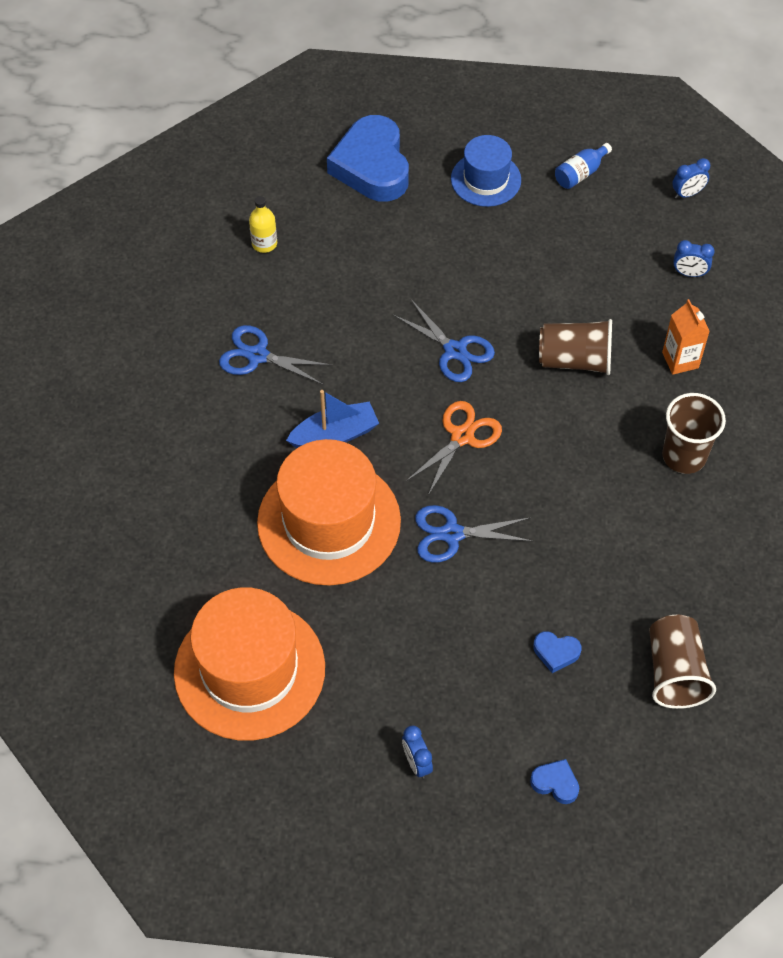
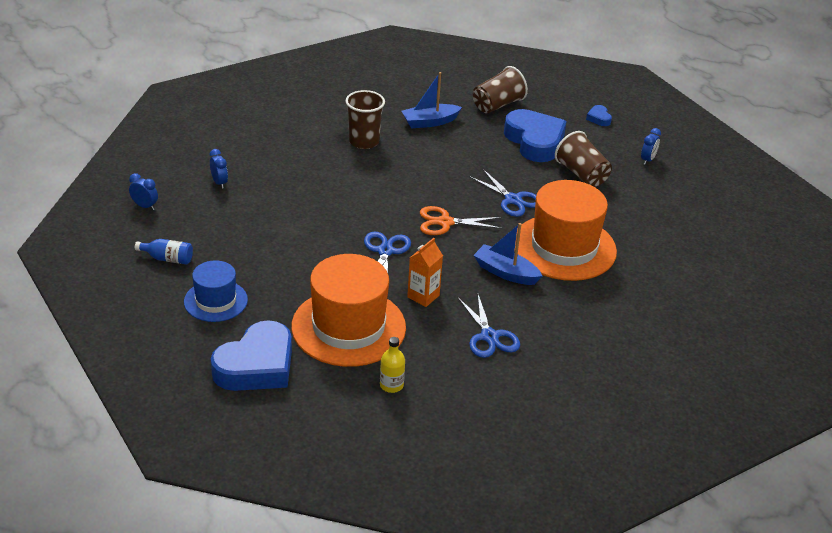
camera: 130 degrees left, 20 degrees down
orange hat [174,587,325,741] -> orange hat moved to [291,254,406,367]
blue heart [533,631,581,673] -> blue heart [504,109,566,162], size x2.41
brown cup [539,319,612,375] -> brown cup moved to [555,131,612,187]
orange carton [662,299,710,375] -> orange carton moved to [407,238,443,307]
none -> blue boat [402,72,462,128]

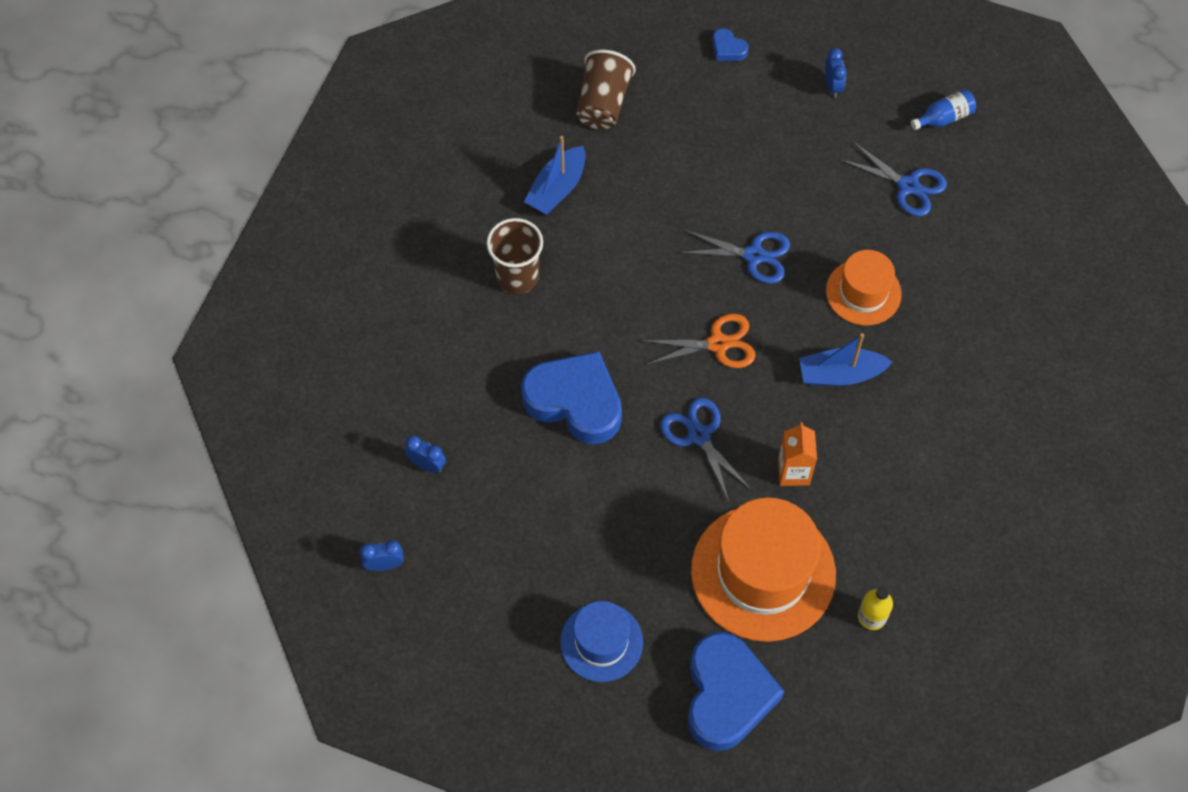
camera: 35 degrees left, 25 degrees up
blue bottle [135,239,193,265] -> blue bottle moved to [911,89,976,130]
orange scissors [420,206,503,235] -> orange scissors turned 150 degrees counterclockwise [641,313,755,368]
blue scissors [458,295,520,358] -> blue scissors moved to [840,142,947,217]
blue heart [504,109,566,162] -> blue heart moved to [521,351,622,444]
orange hat [514,180,617,281] -> orange hat [826,250,902,326], size x0.56
brown cup [555,131,612,187] -> none

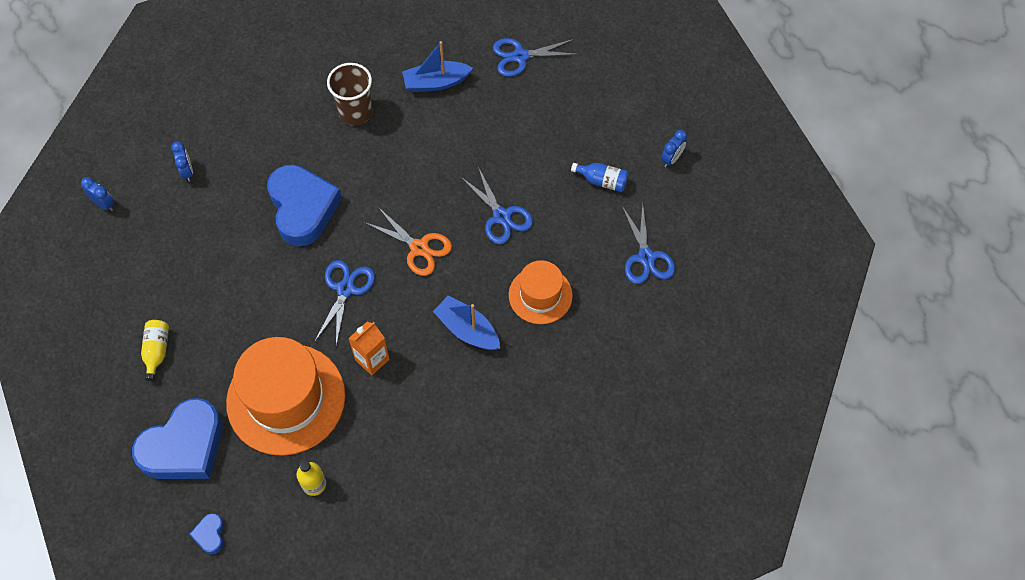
camera: 45 degrees right, 0 degrees up
blue hat [560,601,643,682] -> yellow bottle [141,320,169,381]
brown cup [576,49,636,130] -> blue scissors [493,38,579,77]
blue heart [712,28,748,61] -> blue heart moved to [189,513,224,554]
blue bottle [911,89,976,130] -> blue bottle moved to [571,163,629,192]

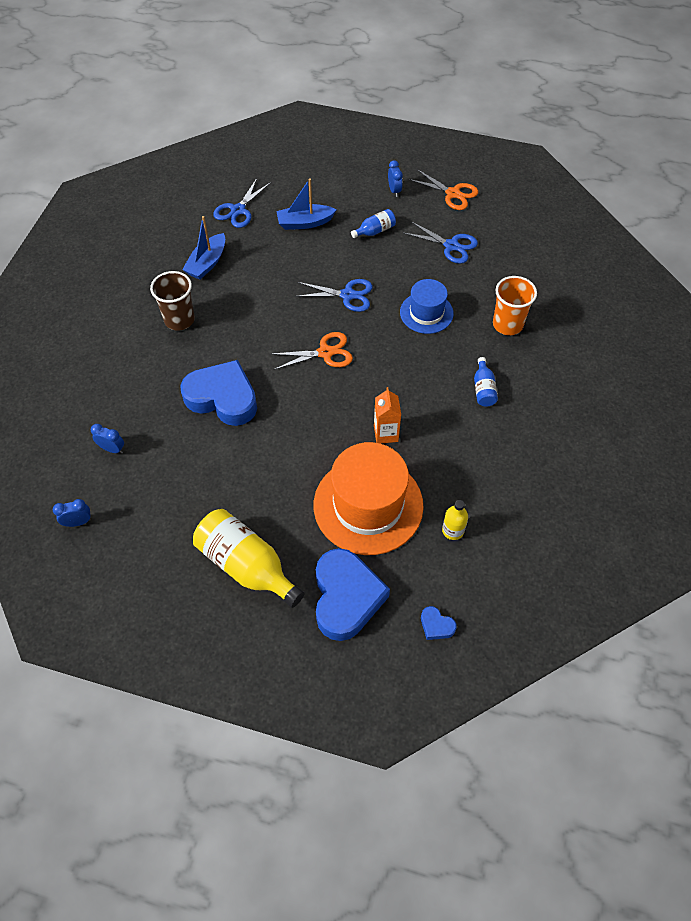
camera: 50 degrees left, 5 degrees down
yellow bottle [141,320,169,381] -> yellow bottle [193,509,305,608], size x2.05
blue scissors [314,260,375,346] -> none
blue boat [433,296,500,350] -> blue boat moved to [276,178,337,230]
orange hat [509,260,573,324] -> blue hat [400,279,454,334]
none -> orange scissors [408,169,478,210]
none -> blue bottle [474,357,498,406]
none -> orange cup [493,276,537,335]

